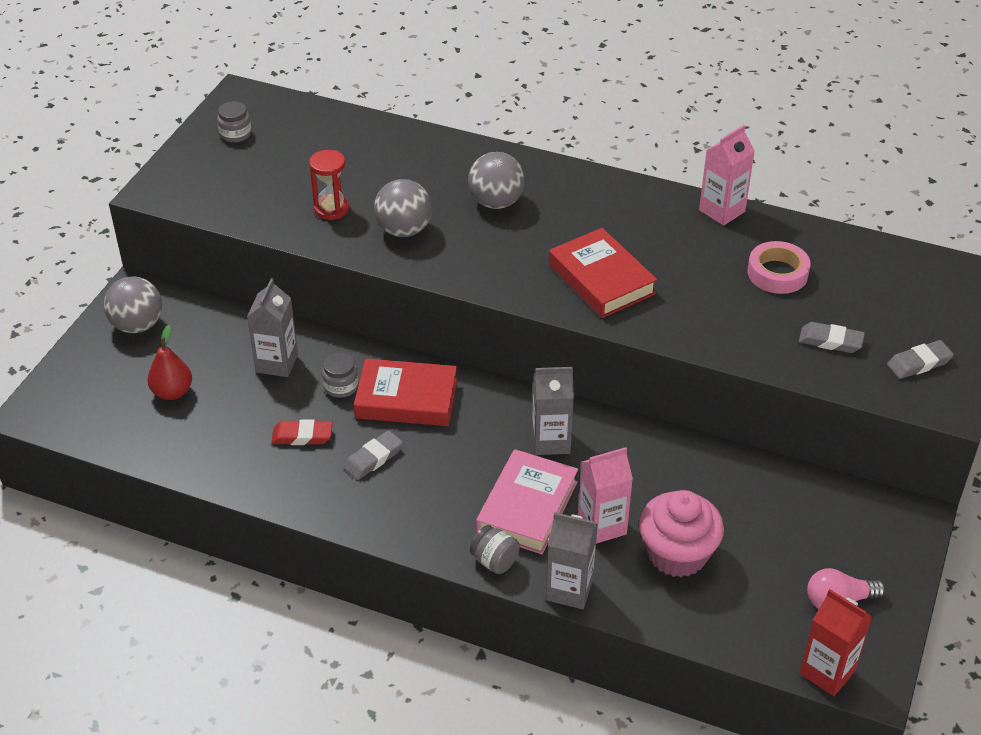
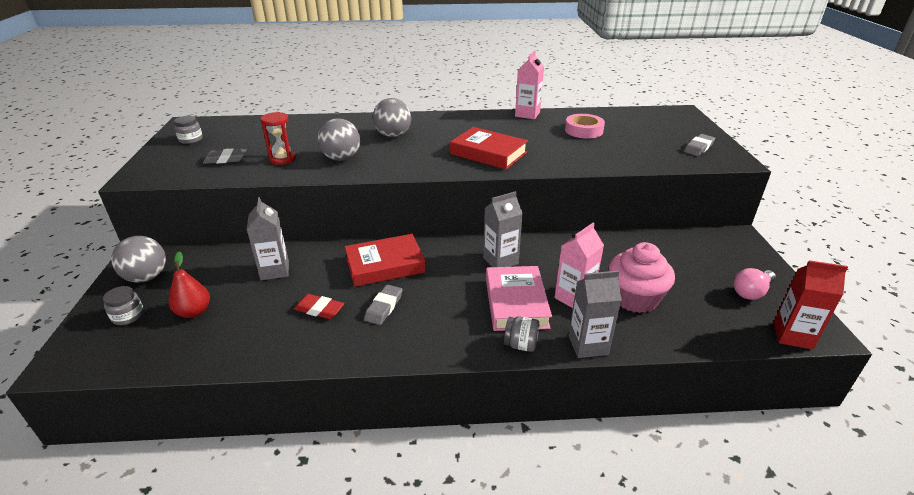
camera: 25 degrees left, 10 degrees down
red eraser [271,419,333,445] -> red eraser turned 45 degrees clockwise [294,294,344,319]
grey jar [322,353,358,398] -> grey jar moved to [103,286,144,325]
grey eraser [799,322,865,353] -> grey eraser moved to [203,148,246,164]

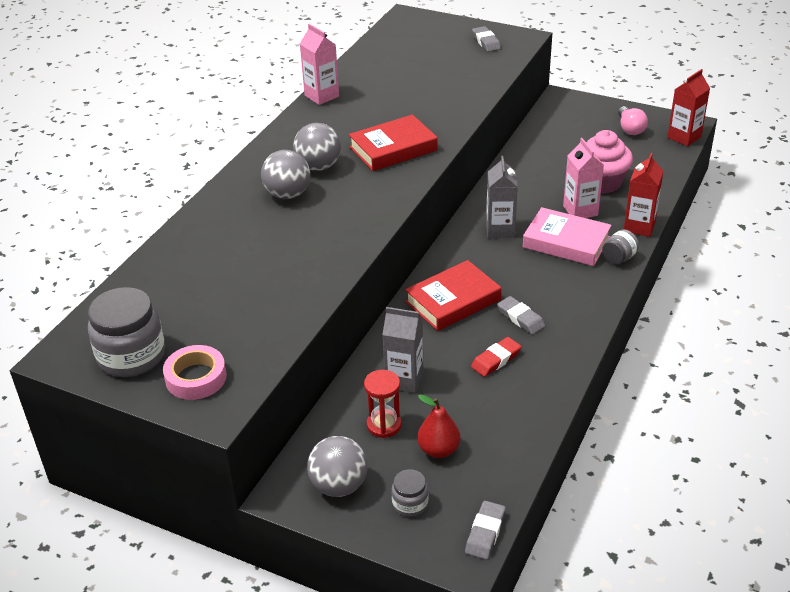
camera: 60 degrees left, 5 degrees up
grey jar [174,116,203,144] -> grey jar [88,287,165,377], size x1.98
grey eraser [203,148,246,164] -> grey eraser moved to [465,501,506,560]
red hourglass [260,112,296,165] -> red hourglass moved to [364,370,402,438]
grey ball [318,118,360,161] -> grey ball moved to [293,123,341,171]
red book [345,234,426,287] -> red book turned 45 degrees clockwise [405,260,501,331]
pink tape [565,114,605,139] -> pink tape moved to [163,345,227,400]
grey carton [568,270,622,358] -> red carton [624,153,663,237]

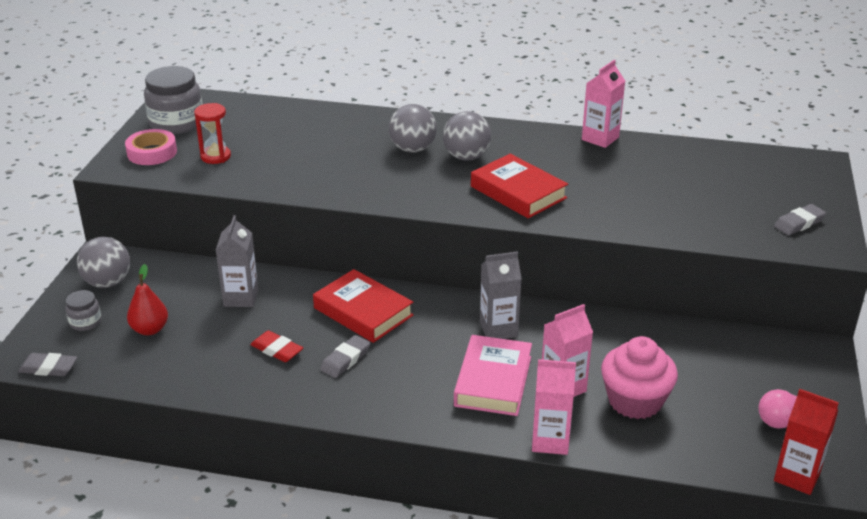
camera: 75 degrees right, 5 degrees down
red hourglass [364,370,402,438] -> red hourglass moved to [194,103,231,164]
grey jar [602,229,639,264] -> none
red carton [624,153,663,237] -> pink carton [532,359,576,455]

